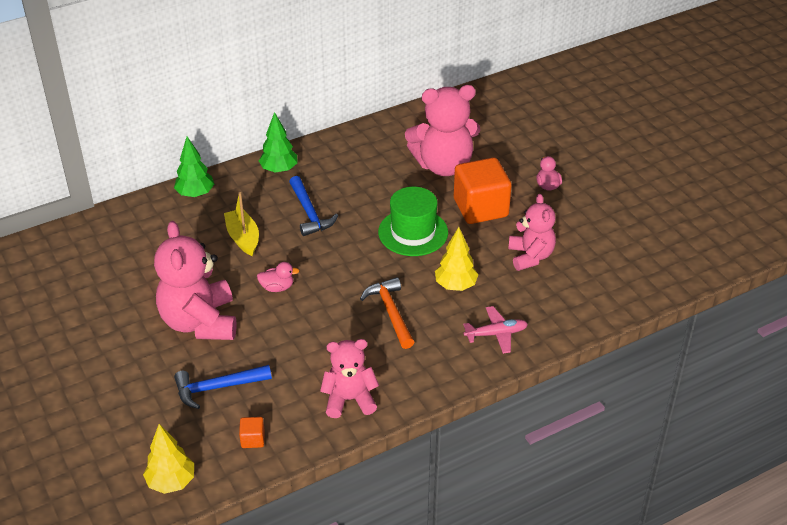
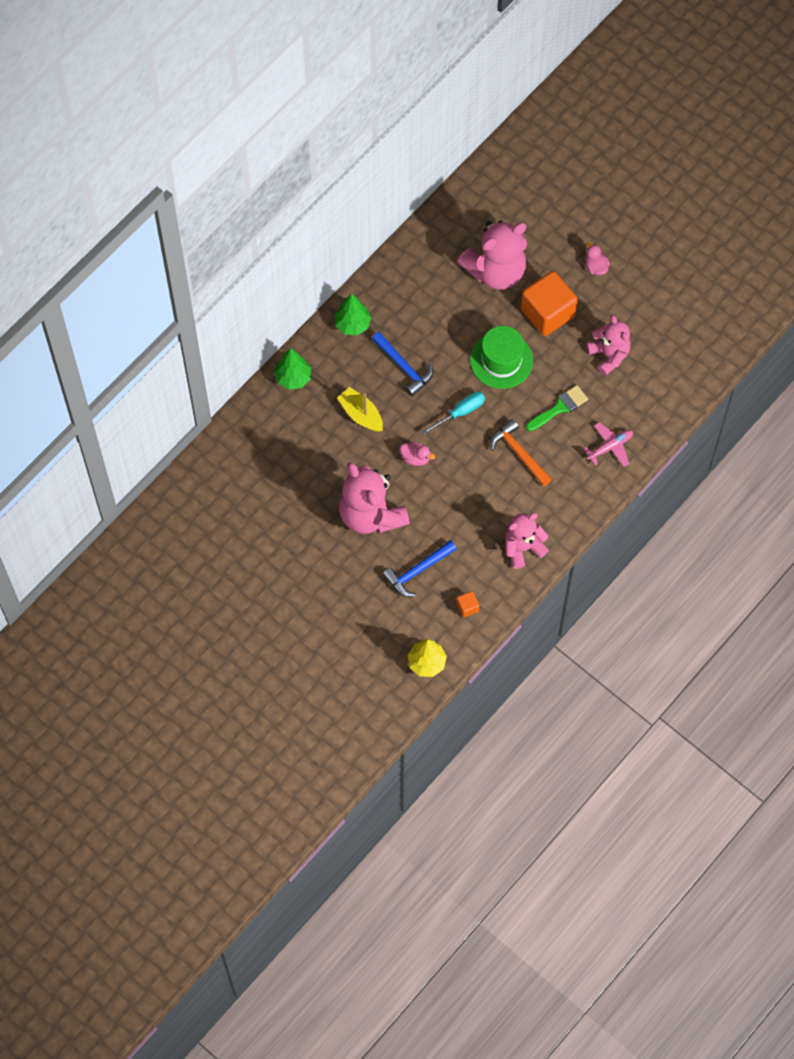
camera: 20 degrees left, 25 degrees up
pink duck [257,262,299,292] -> pink duck turned 45 degrees clockwise [400,442,435,466]
yellow tree [435,227,478,291] -> green brush [526,385,588,431]
none -> turquoise screwdriver [422,392,485,435]

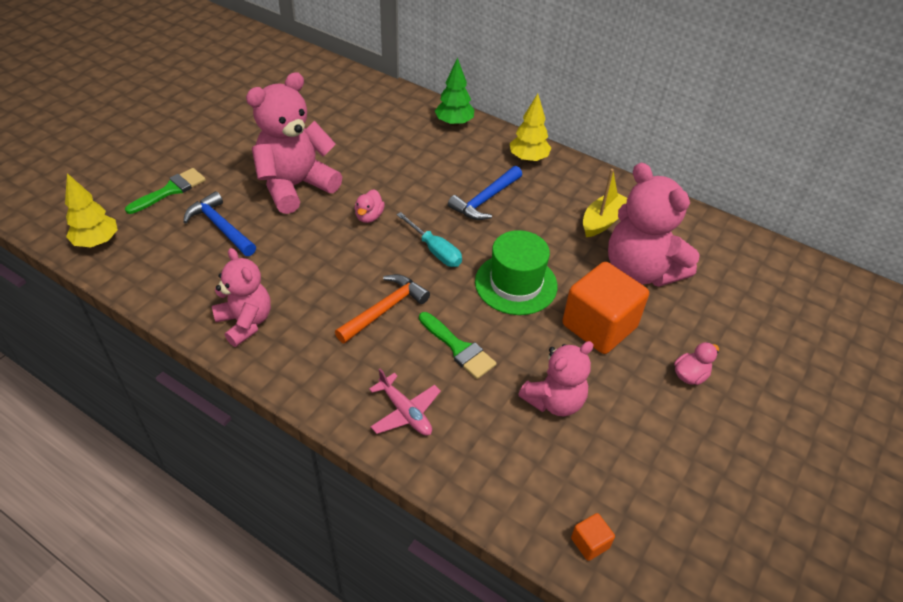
camera: 80 degrees right, 20 degrees down
green tree [334,294,371,335] -> yellow tree [510,94,551,162]
yellow boat [337,387,383,432] -> yellow boat moved to [583,169,627,237]
orange cube [456,591,479,617] -> orange cube moved to [571,513,615,561]
none -> green brush [125,168,206,214]

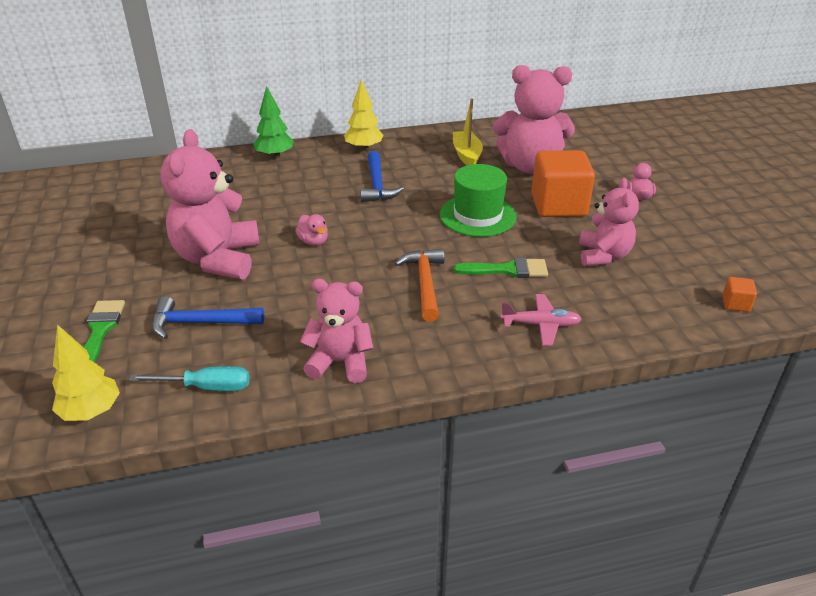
camera: 45 degrees left, 10 degrees down
turquoise screwdriver [397,212,462,267] -> turquoise screwdriver moved to [129,366,250,391]

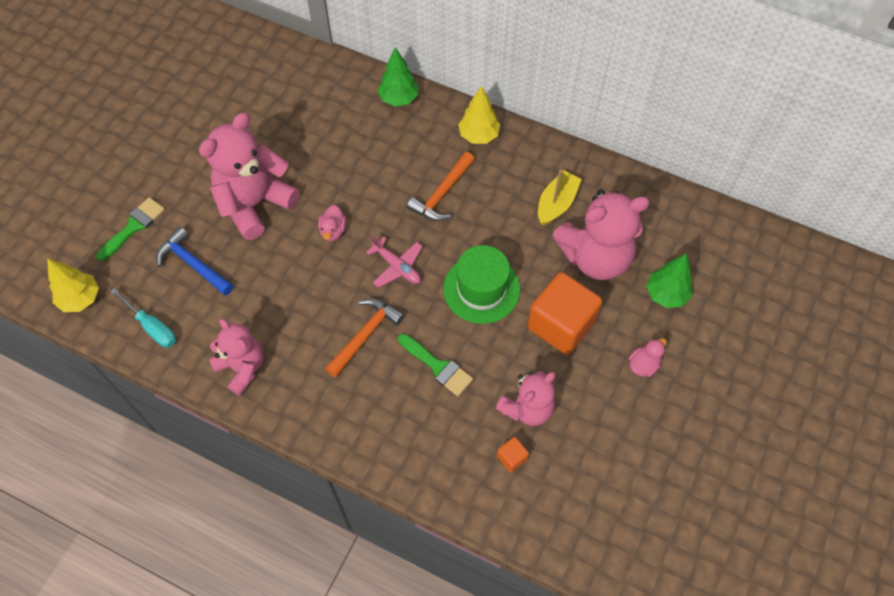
camera: 40 degrees right, 25 degrees up
blue hammer [360,151,404,202] -> orange hammer [407,152,475,221]
pink teddy bear [493,65,575,174] -> pink teddy bear turned 60 degrees counterclockwise [552,189,650,280]
pink plane [500,294,582,346] -> pink plane moved to [366,235,423,288]
orange cube [722,277,757,312] -> orange cube moved to [497,437,529,472]
none -> green tree [646,254,692,308]

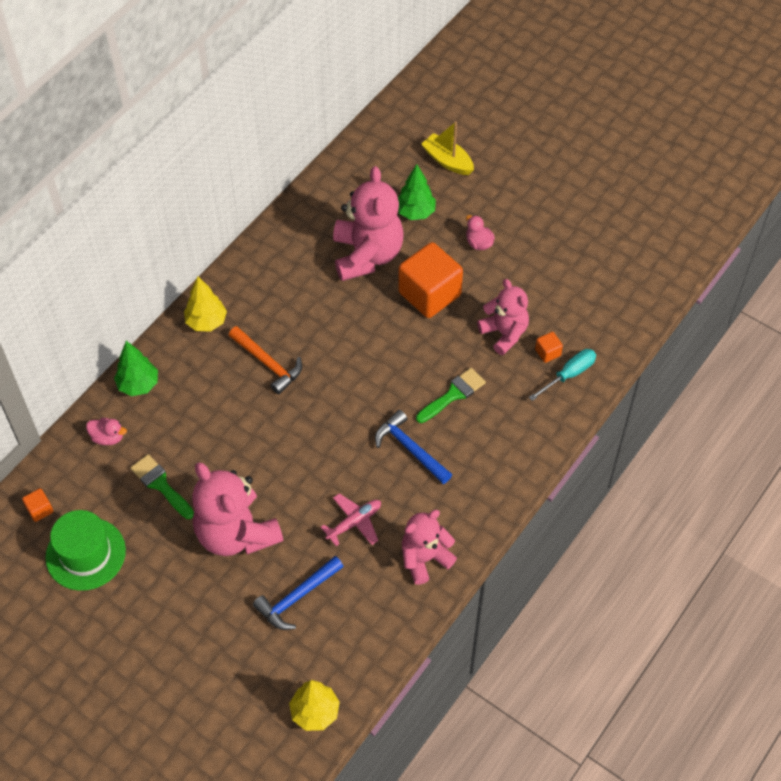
camera: 80 degrees left, 5 degrees down
green brush [96,197,165,261] -> green brush moved to [130,454,194,519]
turquoise screwdriver [110,288,176,348] -> turquoise screwdriver moved to [529,349,596,401]
pink duck [318,205,346,241] -> pink duck moved to [86,418,127,445]
orange hammer [325,298,405,378] -> blue hammer [375,410,452,484]
pink plane [366,235,423,288] -> pink plane moved to [321,493,381,546]
green hat [443,245,520,324] -> green hat moved to [45,510,126,591]
yellow boat [538,170,582,226] -> yellow boat moved to [421,122,474,175]
none -> orange cube [22,488,53,522]

